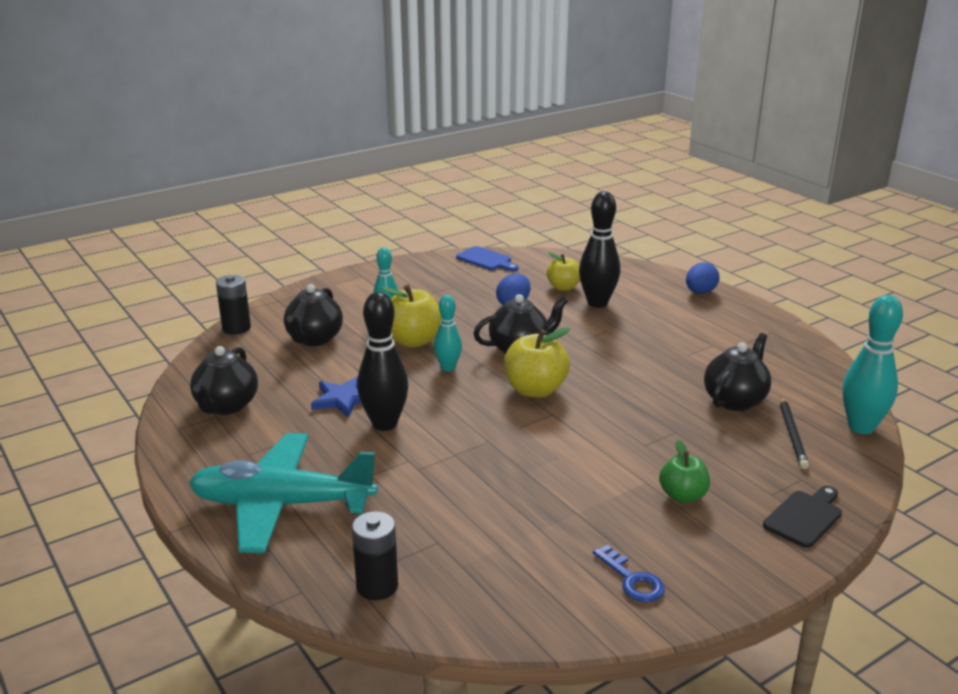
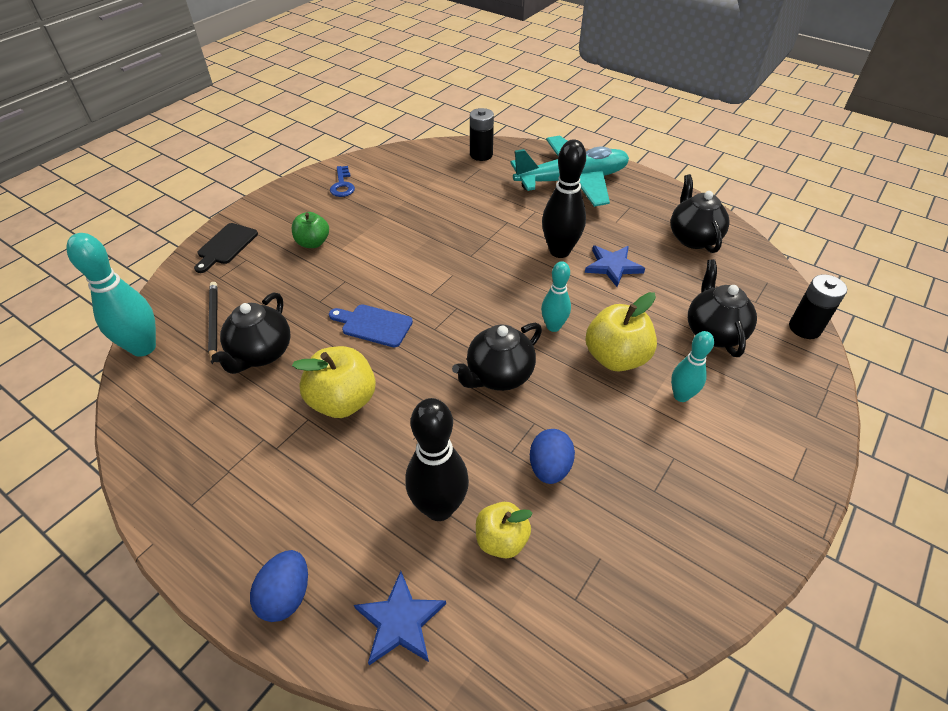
camera: 160 degrees right, 20 degrees up
blue cutting board [456,246,519,271] -> blue cutting board moved to [329,304,413,347]
yellow apple [504,327,571,398] -> yellow apple moved to [292,346,376,418]
blue key [593,545,665,602] -> blue key turned 135 degrees counterclockwise [330,166,355,197]
none -> blue star [354,571,446,665]

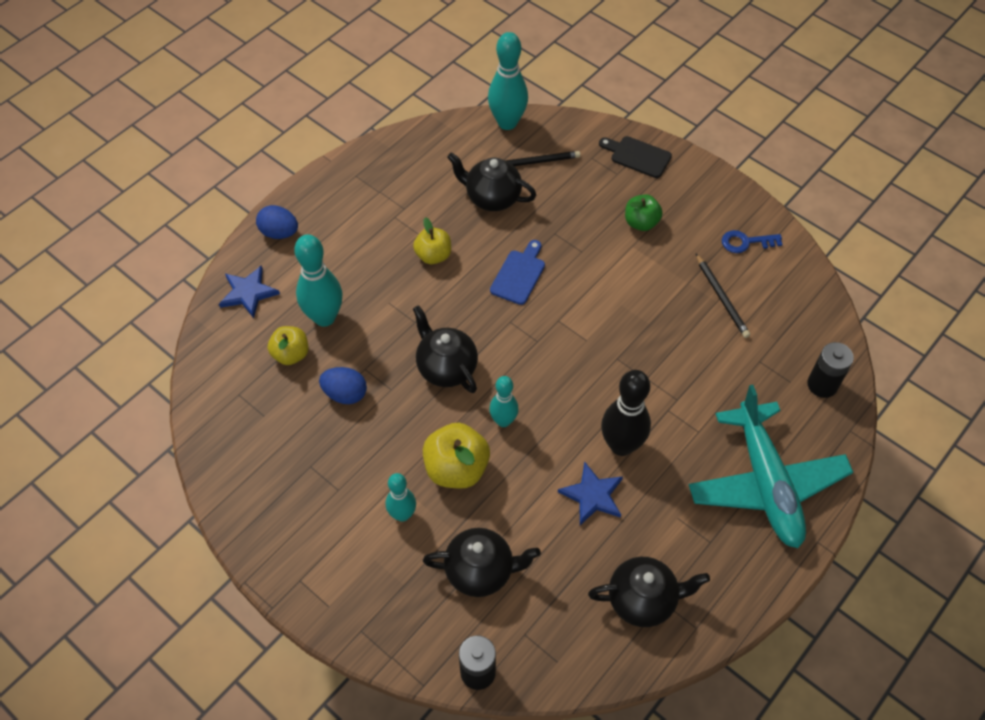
camera: 95 degrees right, 10 degrees up
yellow apple [292,346,376,418] -> yellow apple [413,217,451,264], size x0.64
black bowling pin [406,398,469,521] -> turquoise bowling pin [294,234,343,327]
none -> black pencil [696,254,750,338]

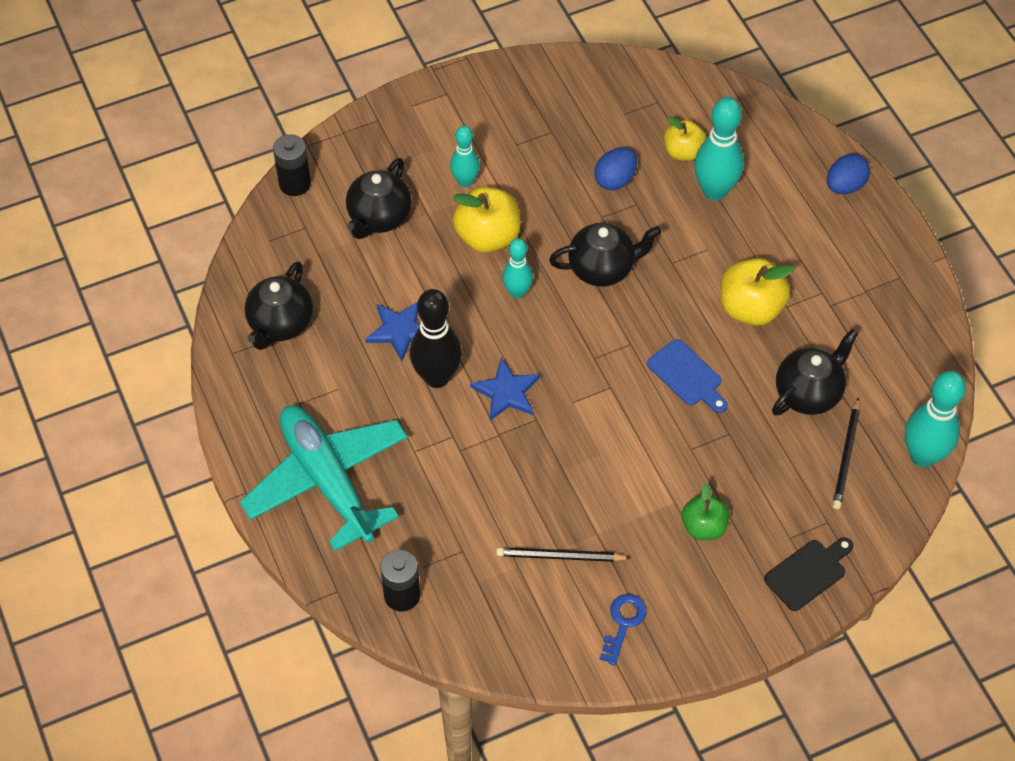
camera: 115 degrees right, 0 degrees up
blue star [219,265,280,318] -> blue star moved to [470,358,540,421]
yellow apple [413,217,451,264] -> yellow apple [721,258,795,326], size x1.55
turquoise plane [689,385,853,548] -> turquoise plane turned 45 degrees clockwise [240,405,408,551]

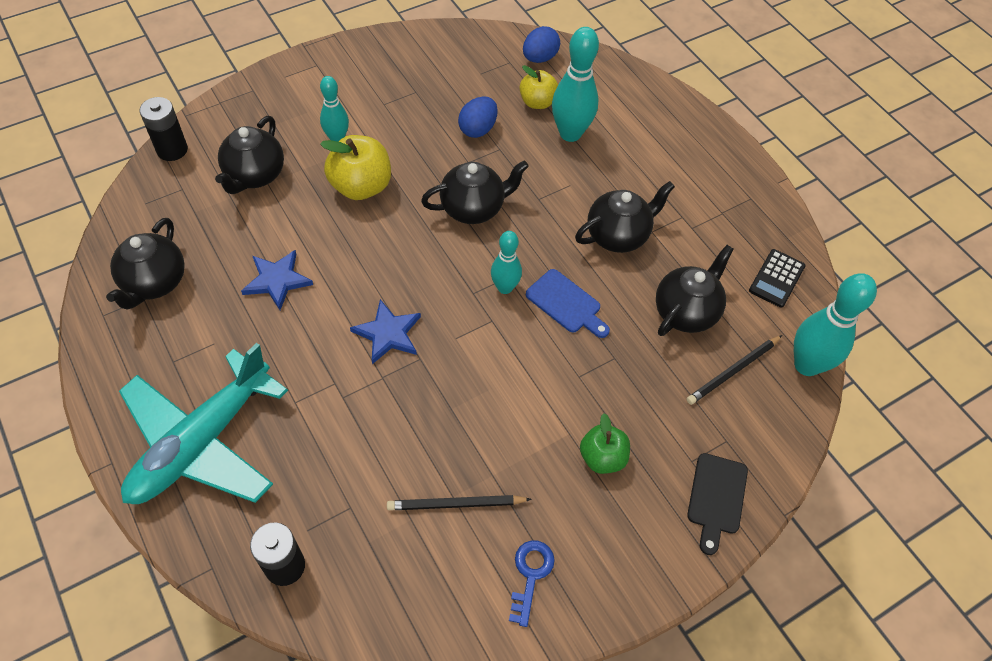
camera: 10 degrees left, 0 degrees up
turquoise plane [240,405,408,551] -> turquoise plane turned 105 degrees counterclockwise [119,343,288,504]
black bowling pin [410,289,462,388] -> none
turquoise bowling pin [502,238,533,299] -> turquoise bowling pin moved to [491,231,522,294]
yellow apple [721,258,795,326] -> black teapot [575,181,675,253]
black cutting board [764,537,853,611] -> black cutting board turned 150 degrees clockwise [687,453,748,555]
blue egg [827,154,870,194] -> blue egg moved to [523,26,560,63]
black pencil [832,397,860,509] -> black pencil turned 45 degrees clockwise [687,335,782,405]
none -> black calculator [749,249,806,308]

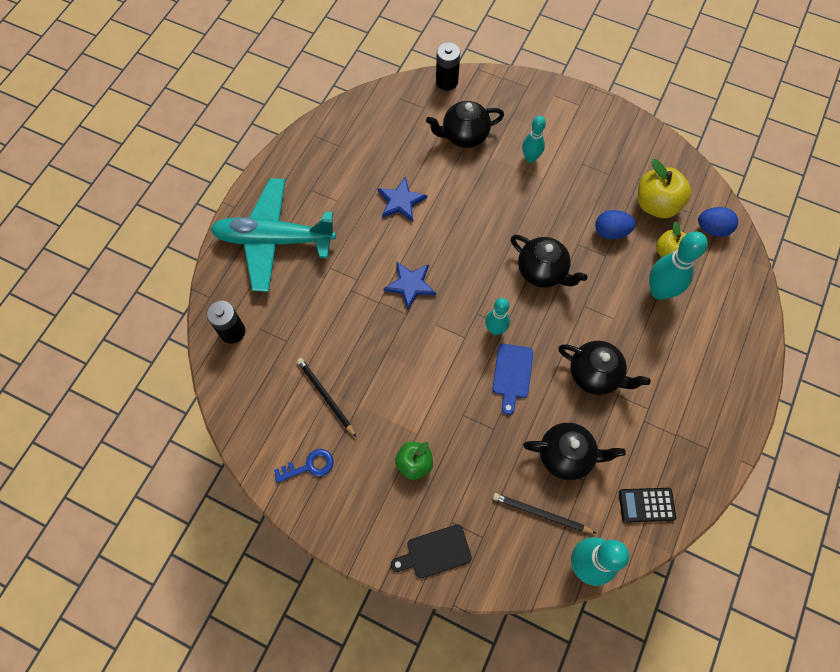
camera: 60 degrees right, 10 degrees up
black teapot [106,218,185,310] -> none
yellow apple [320,135,391,200] -> yellow apple moved to [638,159,691,218]

